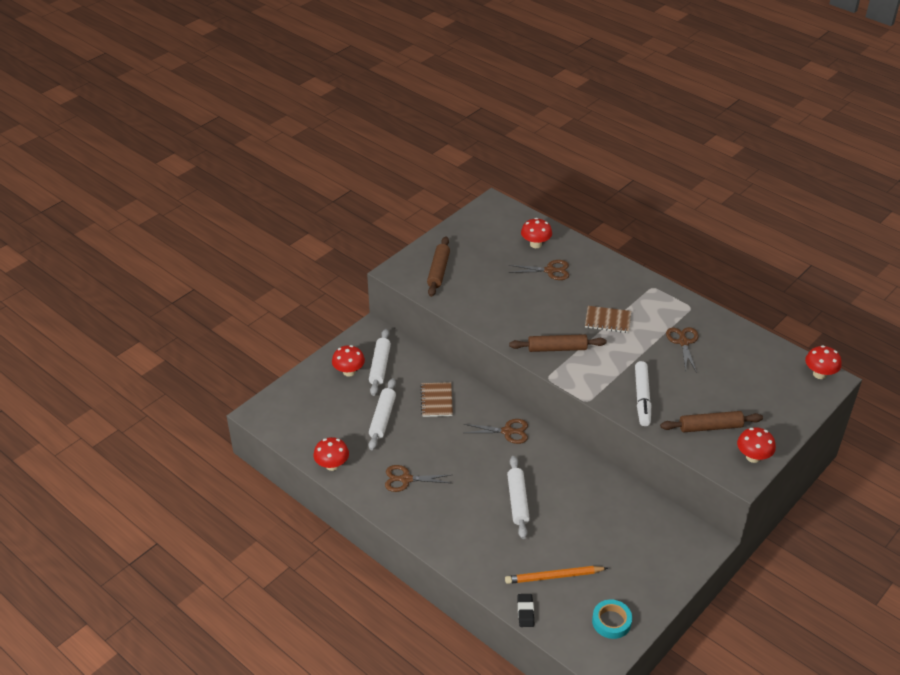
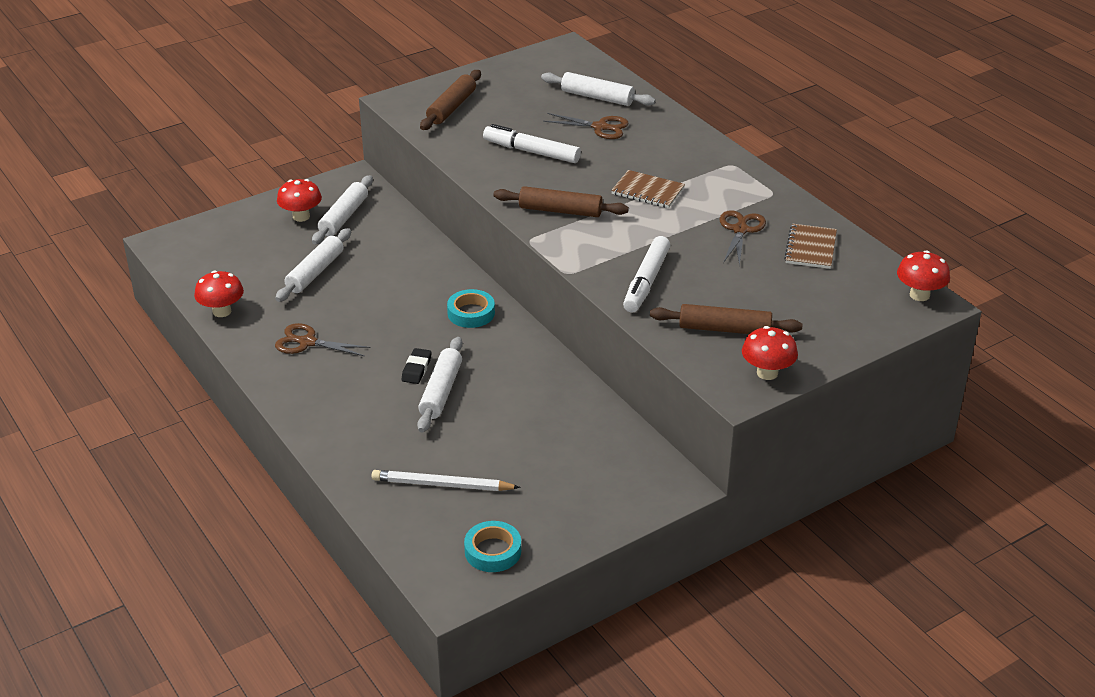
camera: 15 degrees right, 5 degrees down
brown notebook [420,382,453,417] -> brown notebook moved to [784,224,837,269]
brown scissors [464,419,528,444] -> turquoise tape [447,289,495,328]
orange pencil [505,566,608,584] -> white pencil [371,470,520,491]
black eraser [517,594,534,627] -> black eraser moved to [402,348,432,384]
red mushroom [521,218,552,248] -> white rolling pin [541,72,656,106]
none -> white marker [483,124,581,163]

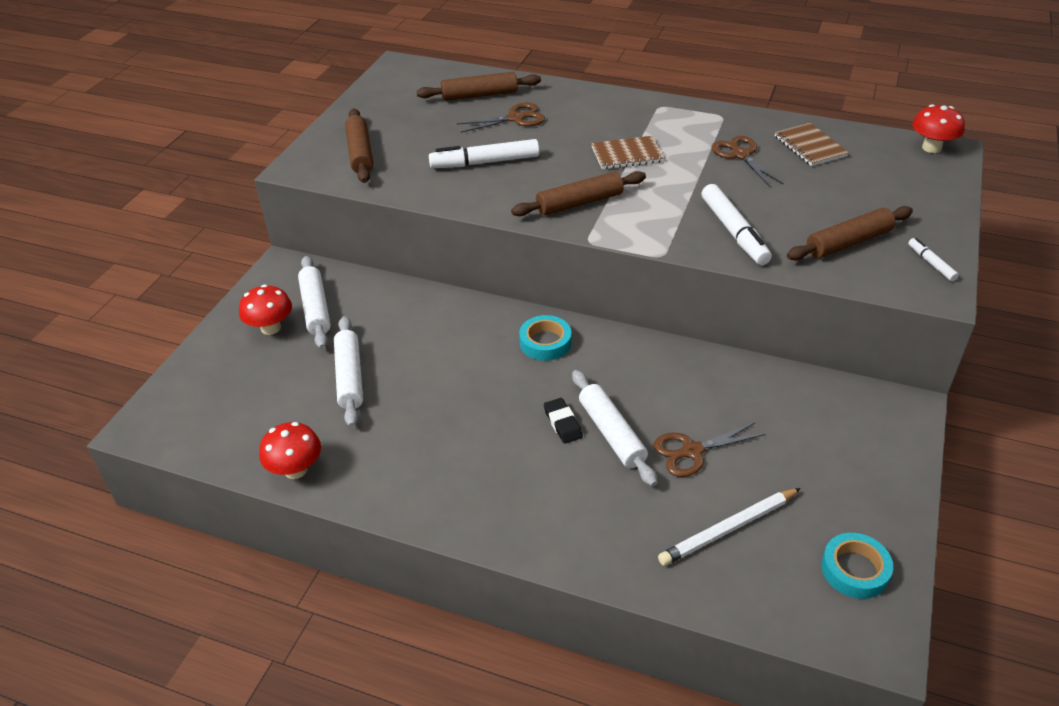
camera: 35 degrees left, 5 degrees up
brown scissors [275,323,370,356] -> brown scissors moved to [654,422,766,477]
white rolling pin [541,72,656,106] -> brown rolling pin [417,72,541,101]
red mushroom [742,326,798,380] -> white marker [908,238,959,281]

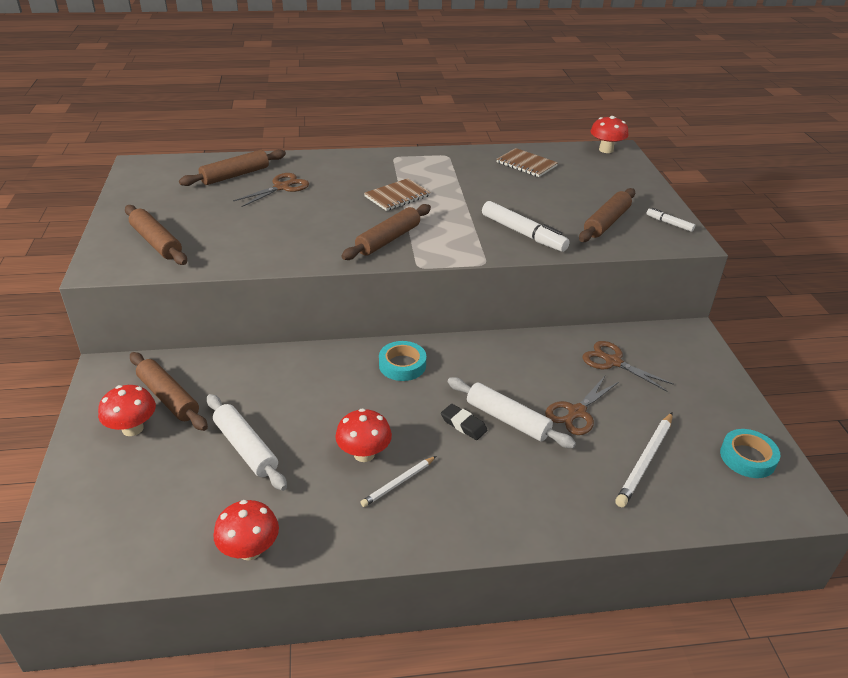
camera: 30 degrees left, 5 degrees down
white rolling pin [298,256,331,349] -> brown rolling pin [130,352,208,431]
white marker [429,139,539,168] -> none
brown scissors [711,136,784,187] -> brown scissors moved to [582,341,674,391]
none -> red mushroom [335,409,392,462]
none -> white pencil [360,456,436,507]

